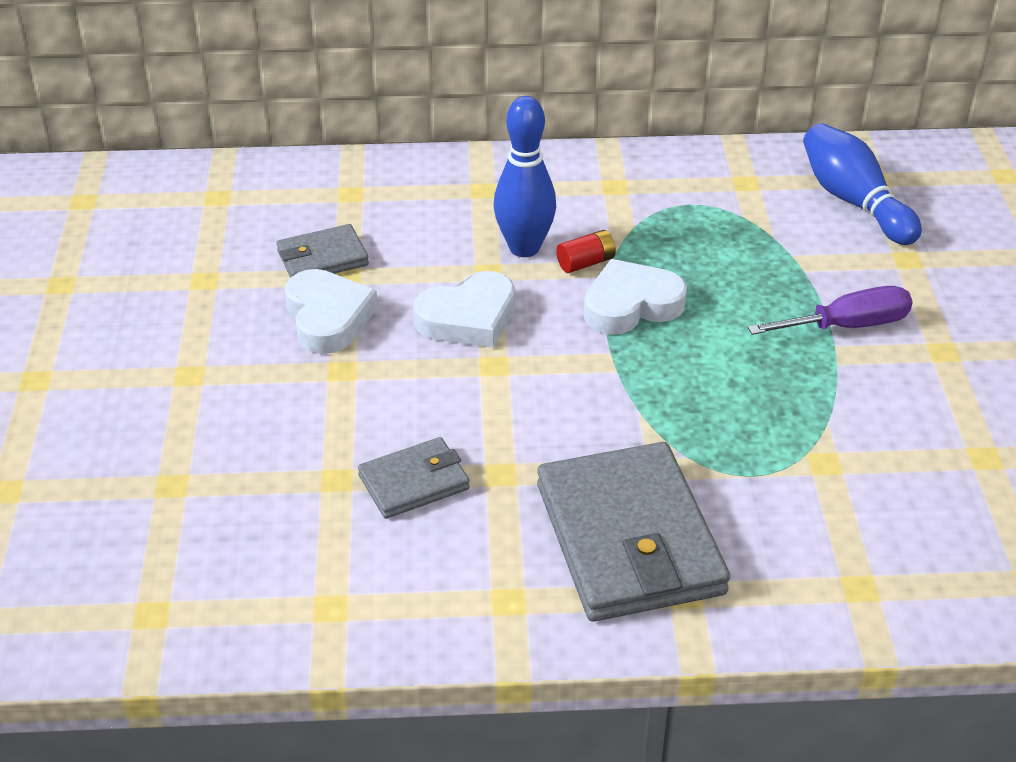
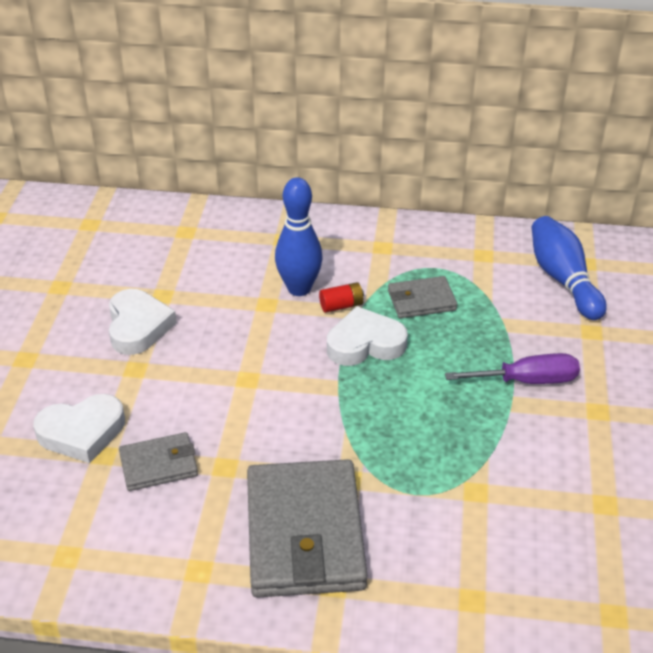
camera: 10 degrees right, 0 degrees up
grey wallet [276,224,369,278] -> grey wallet moved to [388,276,457,318]
white heart [413,271,515,348] -> white heart moved to [33,394,125,463]

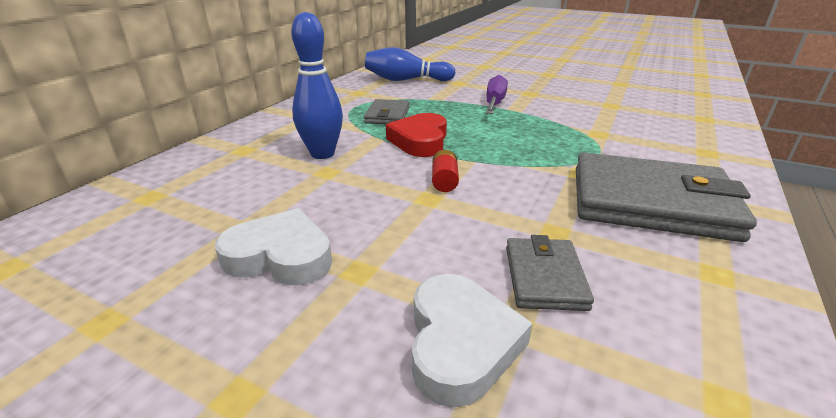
camera: 70 degrees left, 10 degrees down
red battery [319,282,364,313] -> red battery moved to [432,150,459,192]
white heart [327,306,408,366] -> red heart [386,113,447,157]

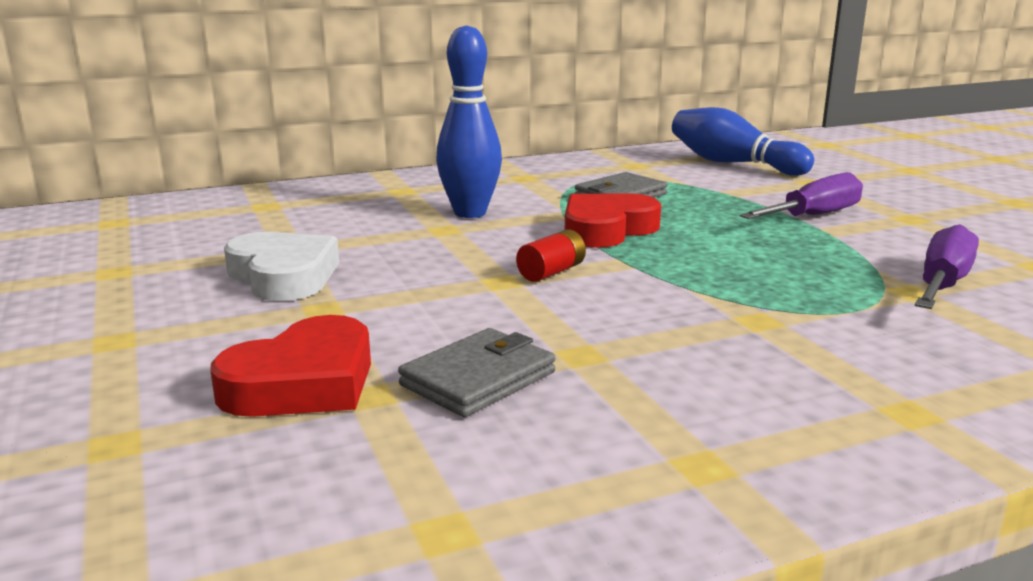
camera: 40 degrees right, 10 degrees down
white heart [412,274,533,407] -> red heart [210,315,371,417]
grey wallet [576,152,757,242] -> none
none -> purple screwdriver [915,224,979,309]

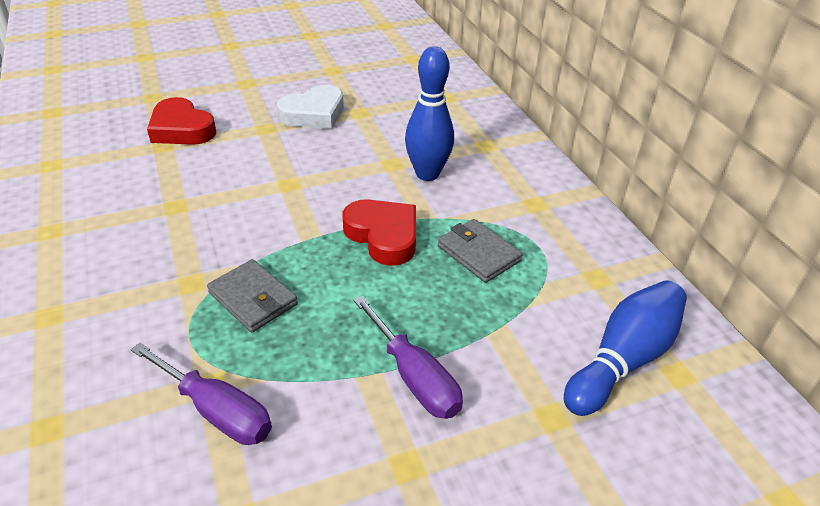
camera: 90 degrees right, 20 degrees up
grey wallet [398,328,556,417] -> grey wallet moved to [207,259,298,332]
red battery [516,229,586,282] -> none

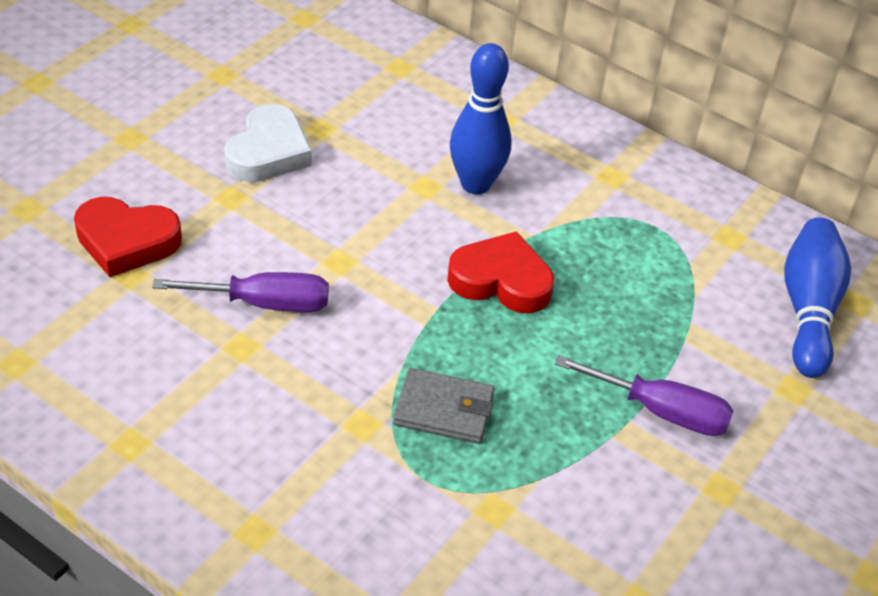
camera: 35 degrees left, 5 degrees up
purple screwdriver [131,343,272,445] -> purple screwdriver moved to [152,272,329,312]
grey wallet [438,219,523,283] -> none

